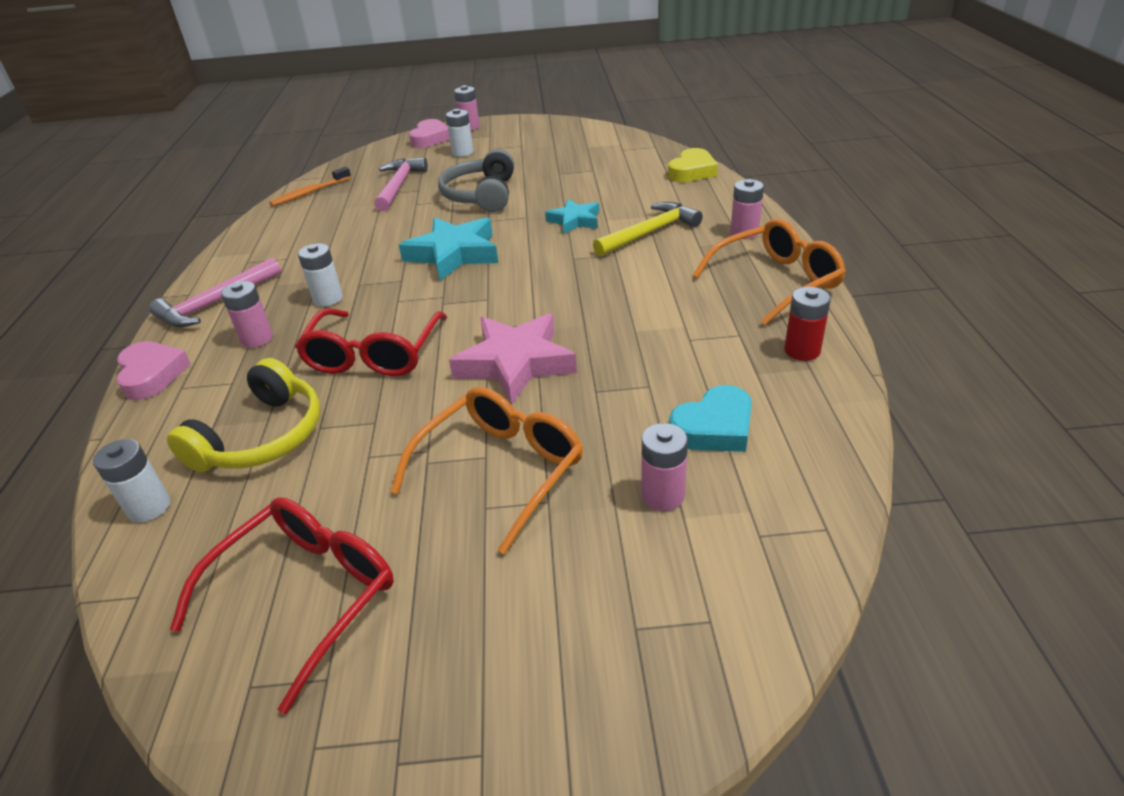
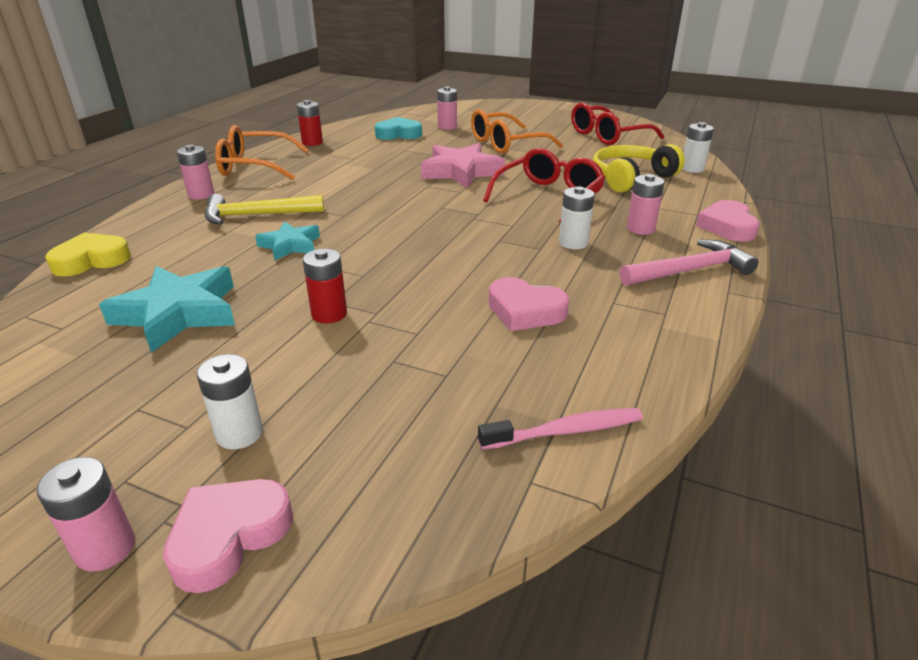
camera: 155 degrees left, 5 degrees down
orange toothbrush [269,167,351,206] -> pink toothbrush [478,408,643,450]
pink hammer [374,157,428,211] -> none
turquoise star [399,217,498,281] -> turquoise star moved to [99,266,235,353]
grey headphones [438,149,514,212] -> red battery [303,249,347,323]
none -> pink heart [489,277,569,331]

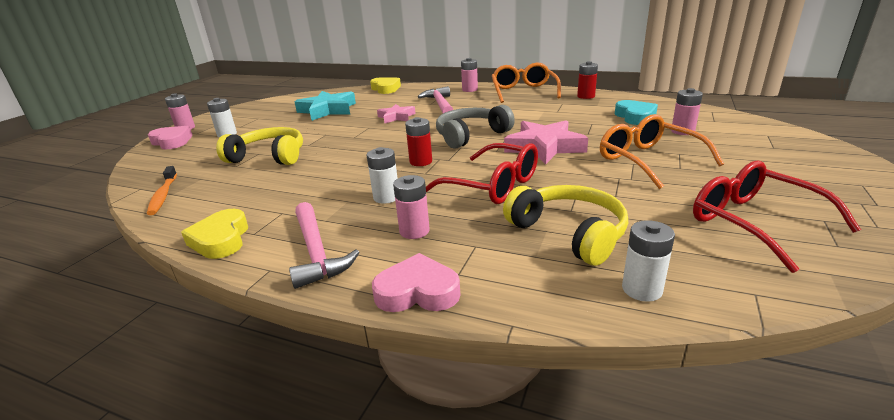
camera: 90 degrees right, 5 degrees down
yellow hammer [205,194,324,225] -> pink hammer [418,86,453,113]
turquoise star [255,221,320,261] -> pink star [377,104,416,124]
red battery [303,249,347,323] -> red battery moved to [405,117,432,166]
pink toothbrush [478,408,643,450] -> orange toothbrush [147,166,177,215]
pink heart [489,277,569,331] -> none
none -> yellow heart [181,209,248,259]
none -> yellow headphones [216,127,303,165]
none -> grey headphones [436,105,515,149]

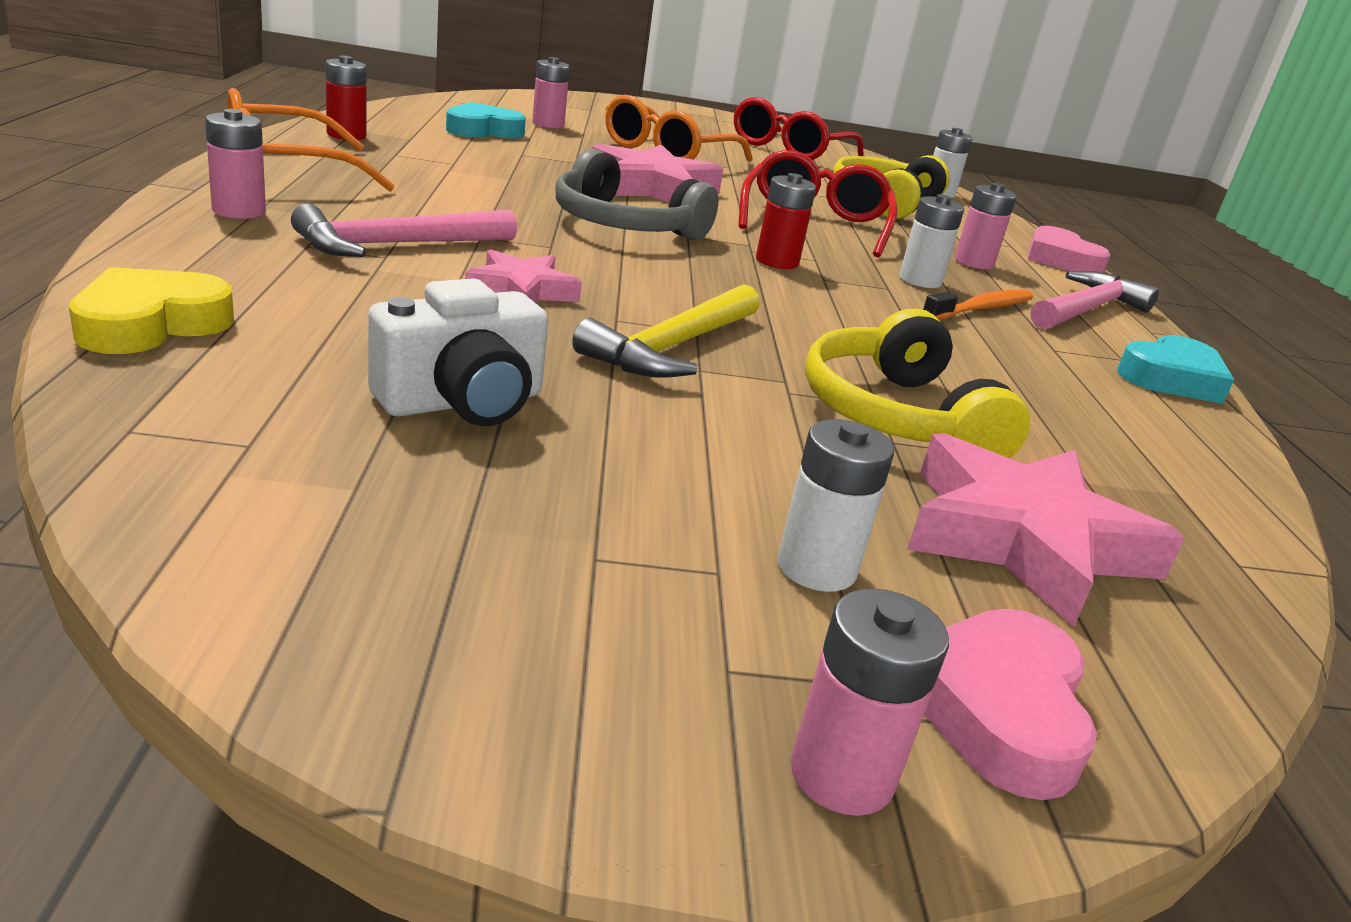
camera: 120 degrees left, 0 degrees up
orange toothbrush [147,166,177,215] -> orange toothbrush moved to [923,290,1033,320]
yellow heart [181,209,248,259] -> turquoise heart [1117,335,1234,404]
turquoise star [295,91,356,121] -> white camera [368,278,548,426]
none -> yellow hammer [572,284,760,378]
none -> pink star [907,433,1185,628]

